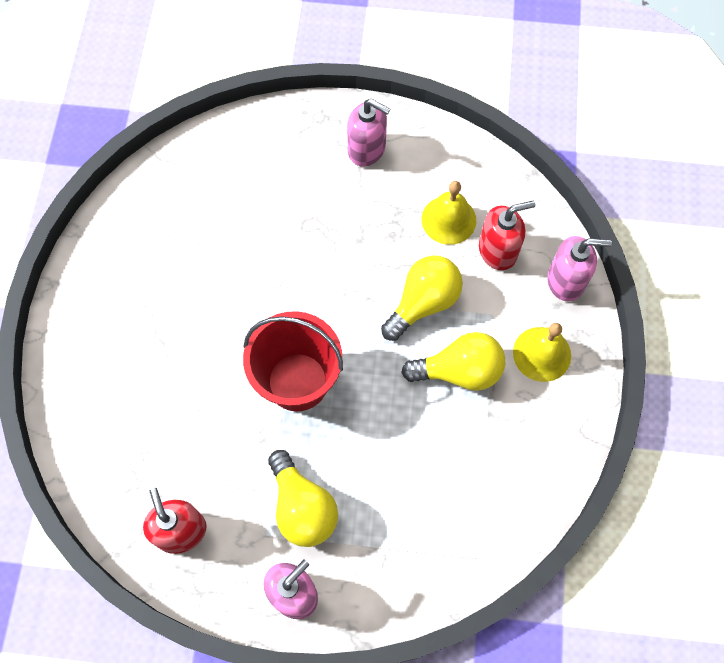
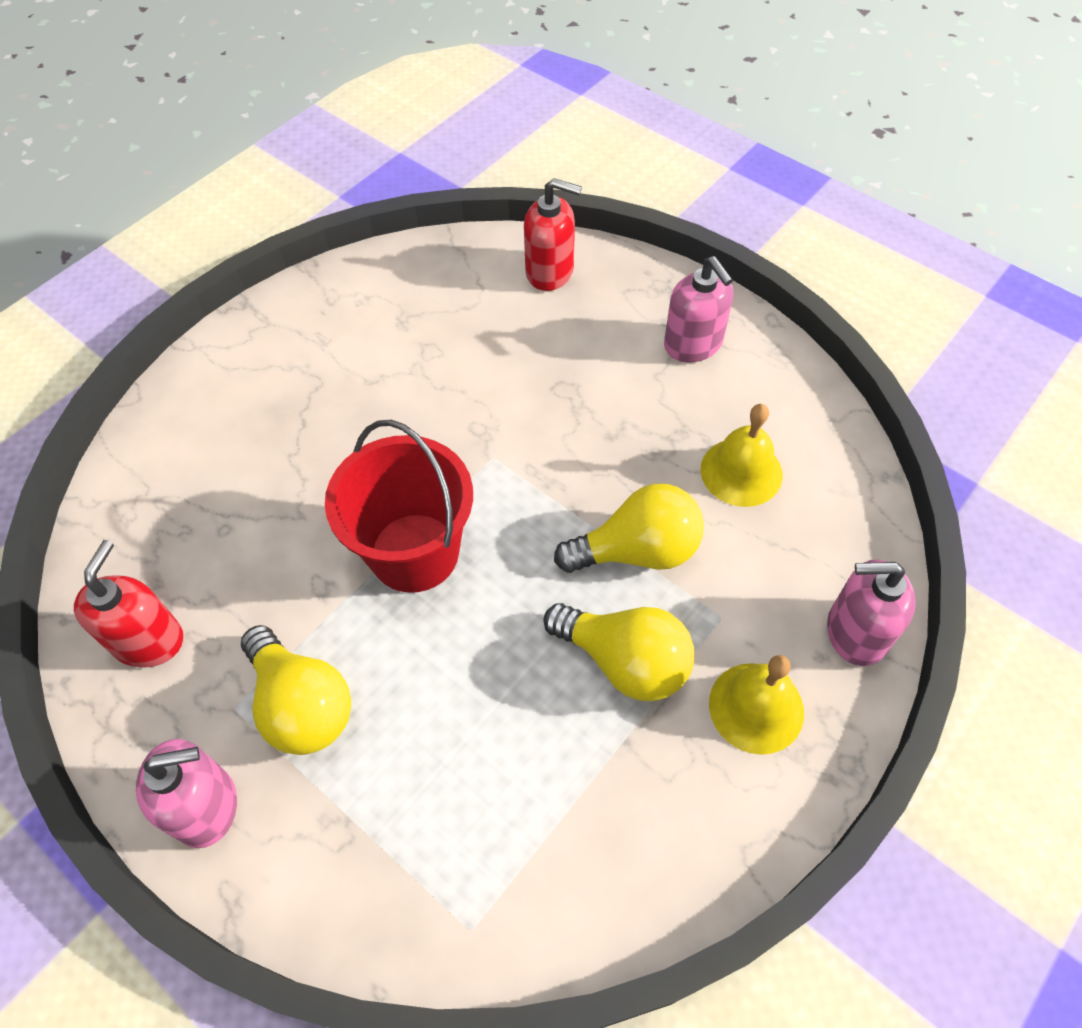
camera: 35 degrees right, 10 degrees down
yellow light bulb [268,450,338,547] -> yellow light bulb turned 45 degrees counterclockwise [241,625,351,755]
red soap dispenser [479,201,535,270] -> red soap dispenser moved to [524,178,582,291]
pink soap dispenser [547,236,612,301] -> pink soap dispenser turned 150 degrees clockwise [827,560,916,666]

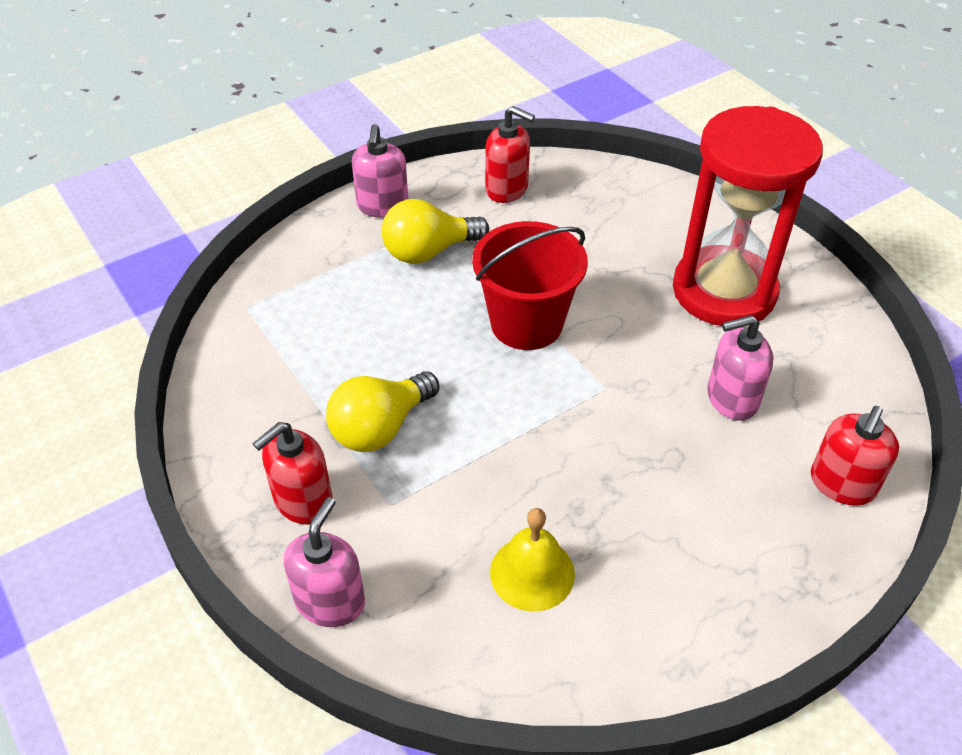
camera: 105 degrees right, 10 degrees down
yellow light bulb [554,484,704,573] -> none
pink soap dispenser [664,256,733,363] -> pink soap dispenser moved to [707,315,773,421]
yellow bell [709,655,804,755] -> red soap dispenser [252,422,333,524]
none -> red hourglass [673,106,823,326]

